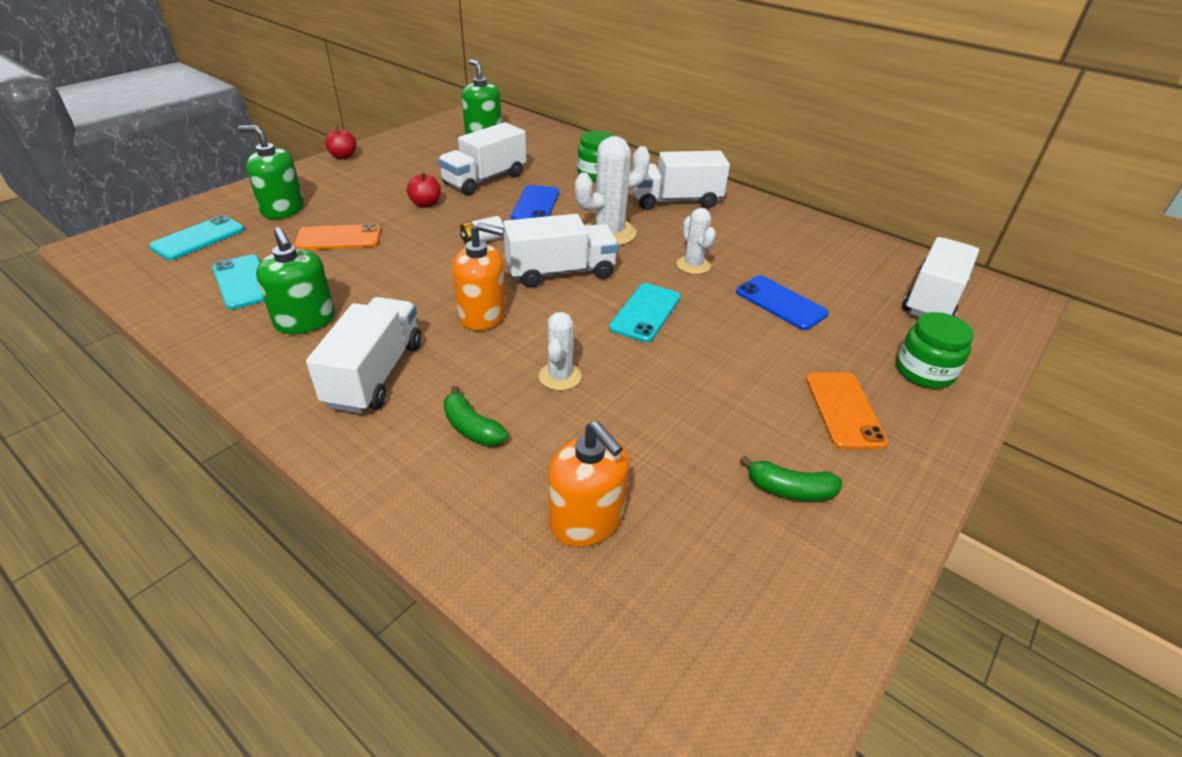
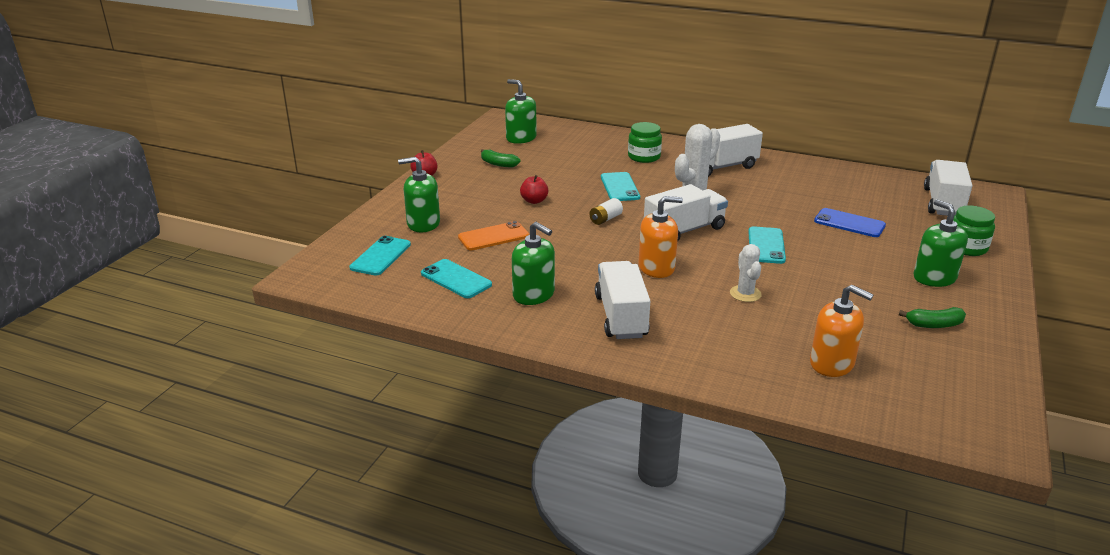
camera: 15 degrees left, 10 degrees down
white truck [438,122,526,195] -> none
green banana [443,386,508,446] -> green banana moved to [481,149,521,167]
blue phone [511,185,559,220] -> turquoise phone [601,172,640,201]
white cactus [676,208,716,274] -> none
orange phone [806,372,888,449] -> green soap dispenser [913,199,968,287]

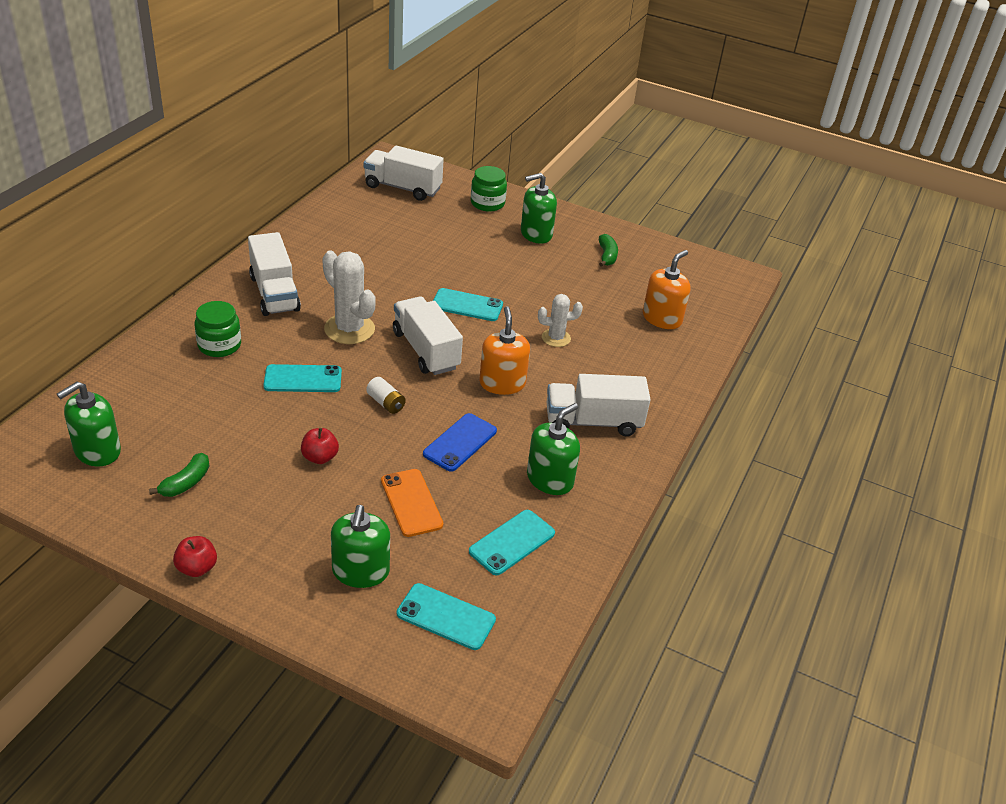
camera: 90 degrees left, 10 degrees up
blue phone [814,208,886,237] -> blue phone moved to [423,413,497,472]

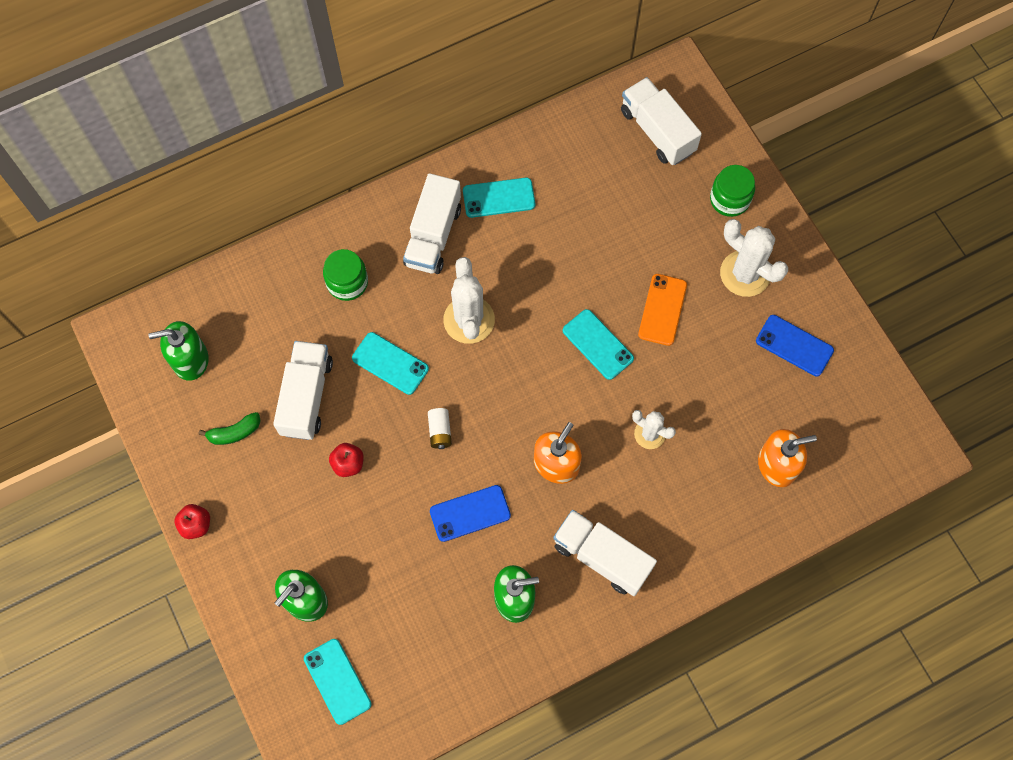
camera: 40 degrees right, 30 degrees up
orange phone [381,469,443,537] -> orange phone moved to [638,274,687,346]
white truck [393,296,463,375] -> white truck moved to [273,341,333,440]
turquoise phone [469,510,555,575] -> turquoise phone moved to [463,178,535,218]
green soap dispenser [521,173,557,244] -> white cactus [720,219,788,297]
green banana [599,234,618,267] -> blue phone [756,315,834,376]

